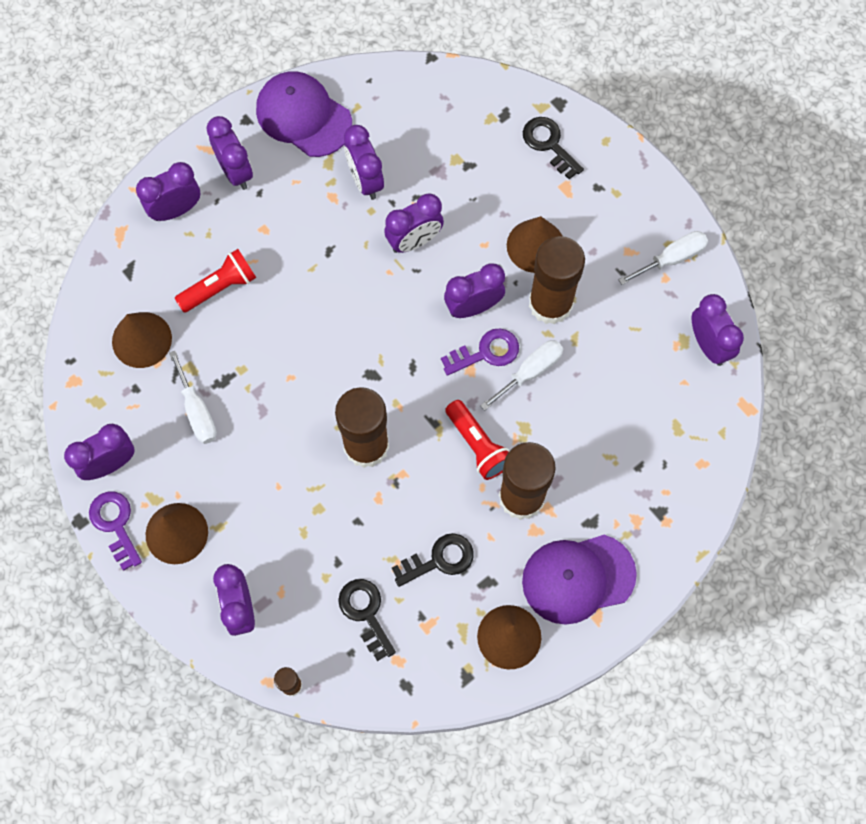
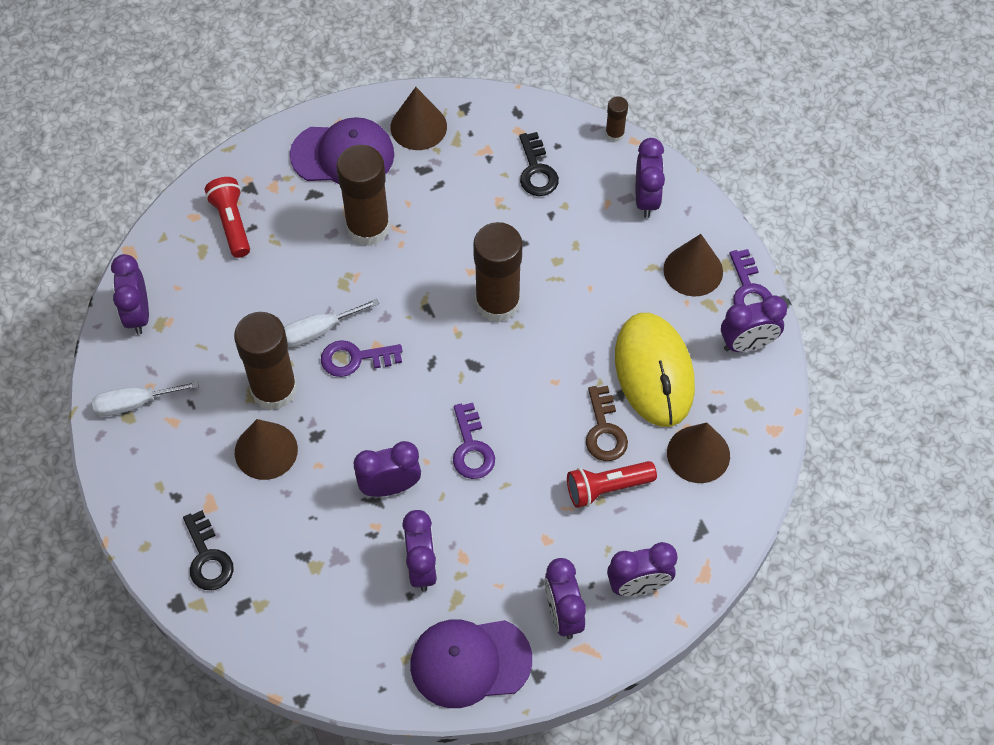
camera: 165 degrees left, 10 degrees down
white screwdriver [169,351,217,444] -> yellow mouse [615,313,695,427]
purple cap [256,71,352,157] -> purple cap turned 120 degrees clockwise [410,620,532,708]
black key [392,533,474,587] -> none
purple clock [444,263,505,318] -> none
red flashlight [445,400,509,480] -> red flashlight moved to [205,177,250,258]
none -> purple key [453,403,495,479]
none -> brown key [586,386,628,461]

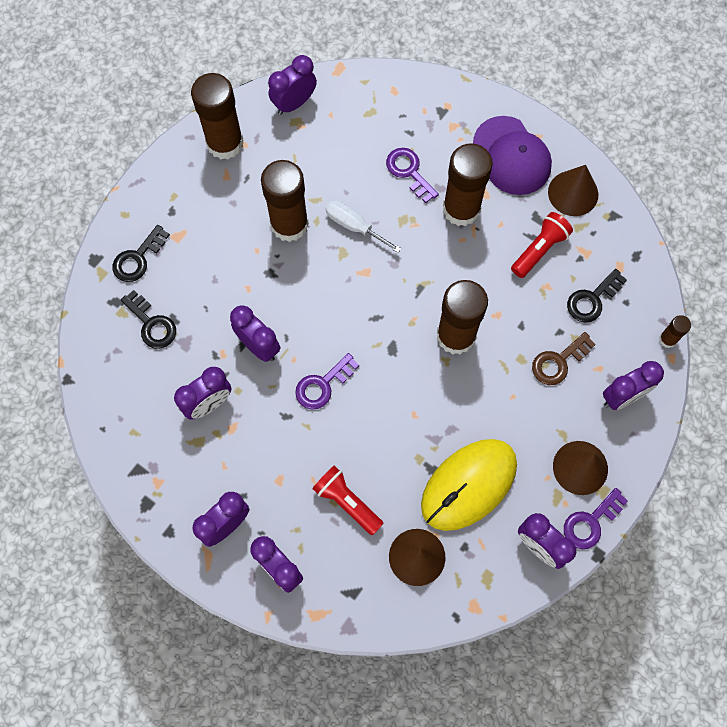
camera: 60 degrees right, 10 degrees up
white screwdriver [92,381,199,416] -> brown glue stick [191,73,244,160]
red flashlight [205,177,250,258] -> red flashlight moved to [511,212,573,278]
brown cone [235,419,298,480] -> none
purple key [321,340,402,377] -> purple key moved to [386,148,439,203]
purple cap [410,620,532,708] -> none
brown key [586,386,628,461] -> brown key moved to [532,332,596,385]
none -> black key [121,290,176,349]

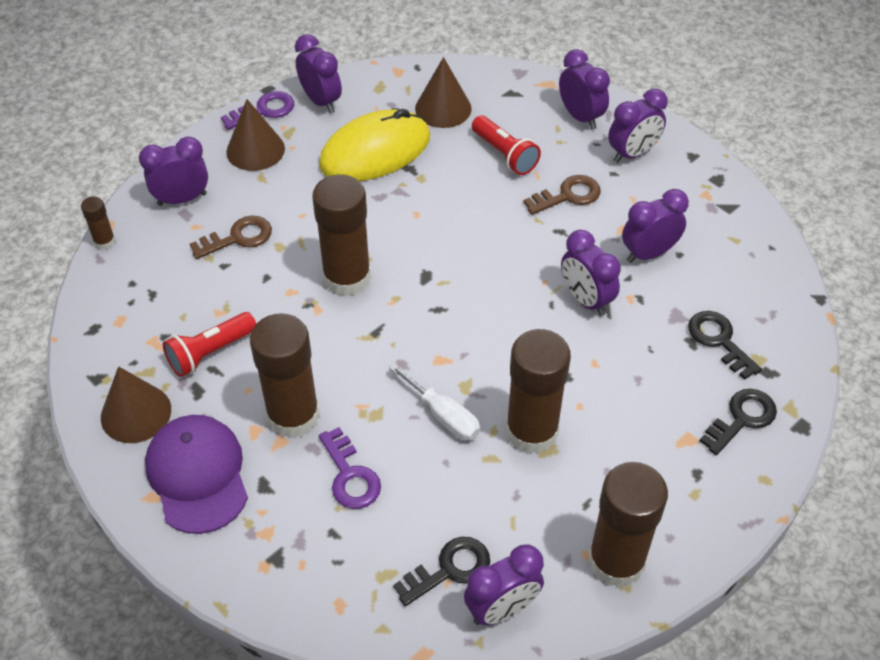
camera: 170 degrees left, 20 degrees down
purple key [295,353,359,409] -> none
black key [567,269,627,322] -> black key moved to [393,537,490,606]
none -> brown key [524,175,601,215]

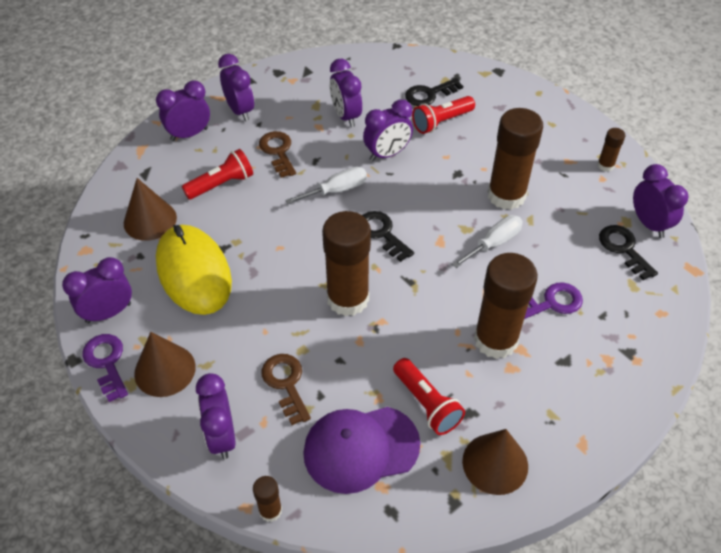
camera: 85 degrees left, 0 degrees up
purple cap [145,415,248,534] -> purple cap moved to [303,407,420,494]
brown glue stick [588,462,668,588] -> brown glue stick [597,128,625,172], size x0.46
black key [700,389,777,455] -> black key moved to [362,211,414,262]
none -> white screwdriver [285,167,367,204]
none -> red flashlight [412,96,475,134]

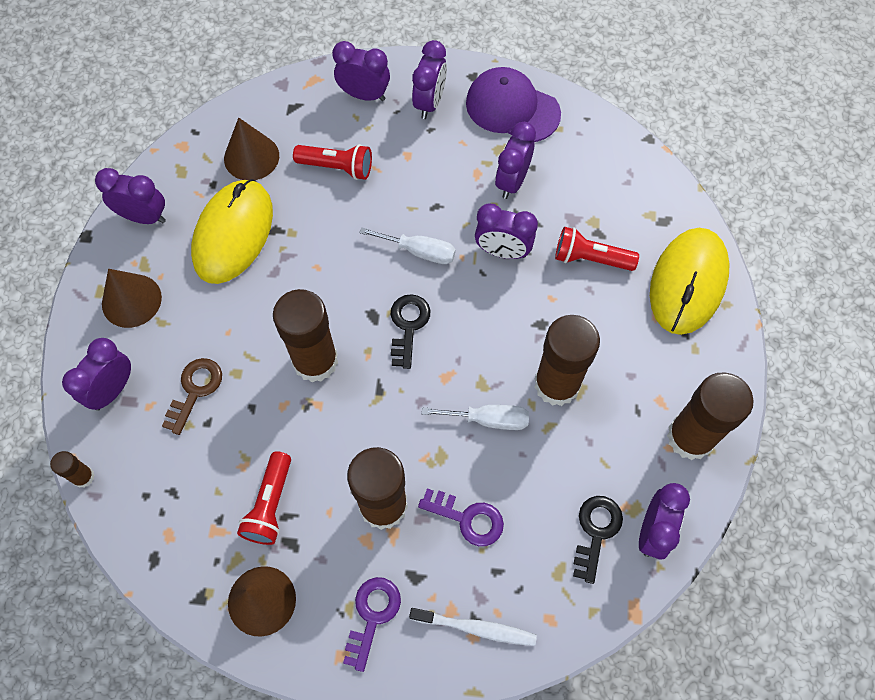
camera: 45 degrees right, 15 degrees up
purple key [82,334,128,402] -> purple key moved to [343,577,401,672]
brown key [259,131,296,178] -> none
purple cap [303,407,420,494] -> purple cap moved to [466,67,561,142]
black key [405,78,463,106] -> none
brown glue stick [597,128,625,172] -> brown glue stick [667,372,754,460], size x2.19
none -> white toothbrush [409,608,537,646]
none -> yellow mouse [650,228,730,335]

